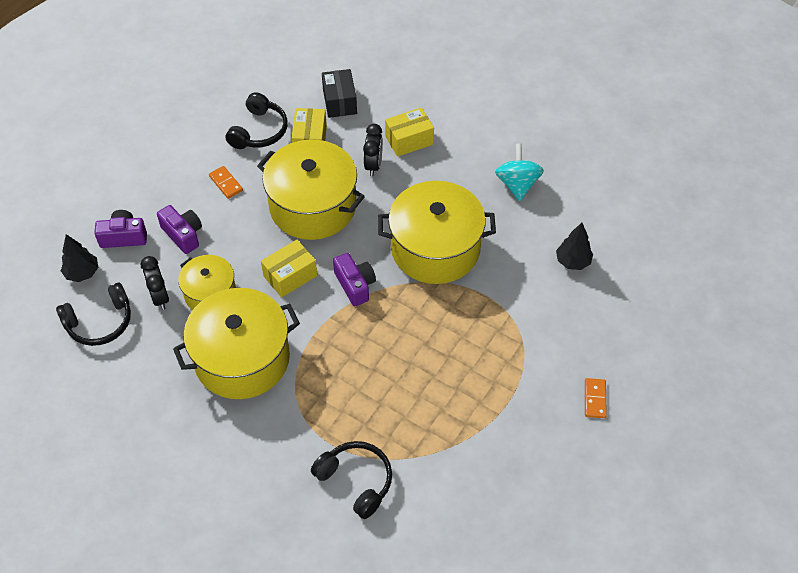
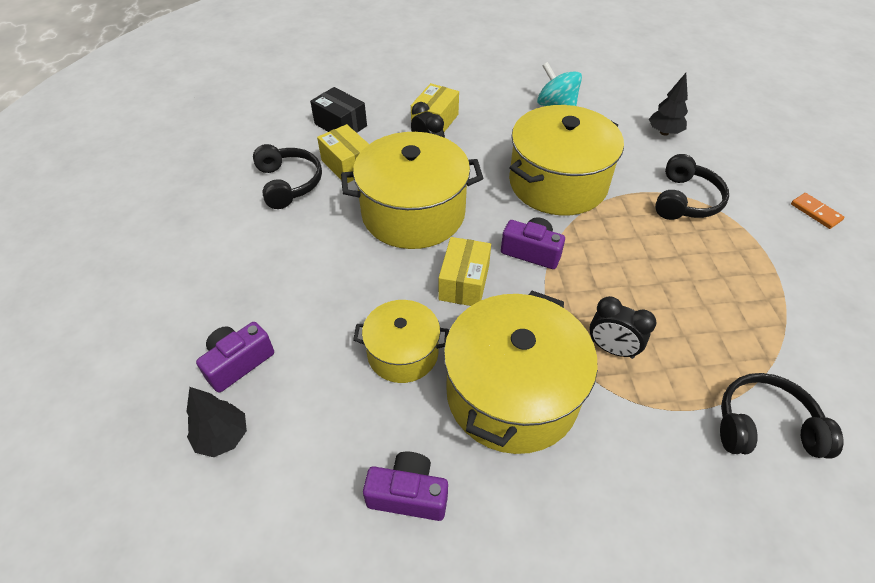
camera: 40 degrees left, 5 degrees down
black headphones [56,283,131,346] -> black headphones moved to [655,154,729,220]
black clock [141,256,169,310] -> black clock moved to [589,296,657,359]
purple camera [157,205,202,254] -> purple camera moved to [363,452,448,521]
orange domino [209,166,243,199] -> none

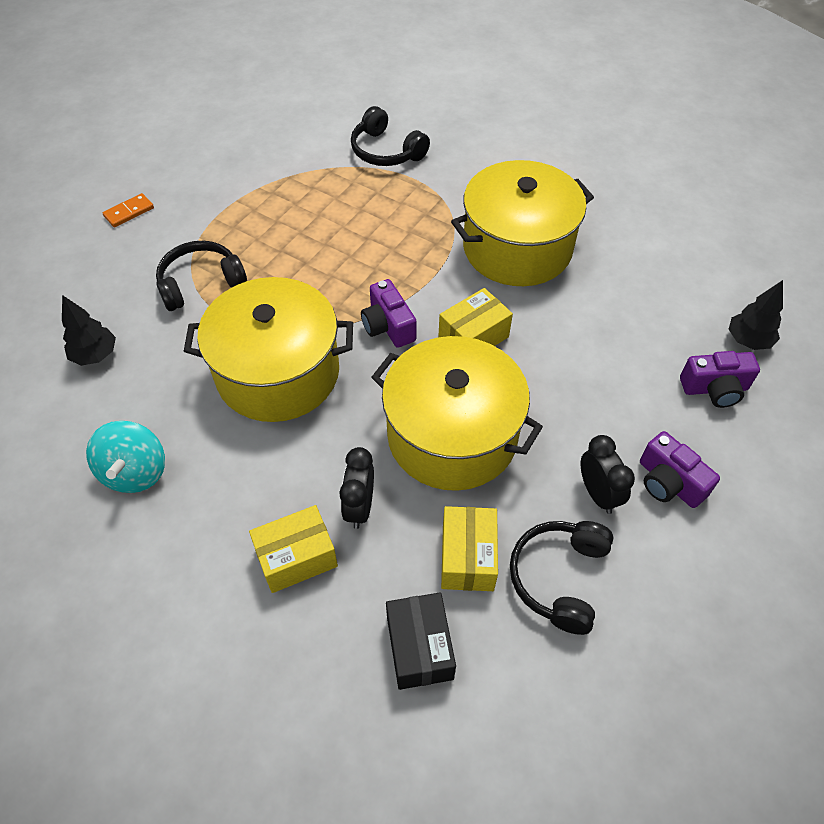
camera: 140 degrees left, 5 degrees up
yellow pot [353,300,449,383] -> none
purple camera [363,452,448,521] -> purple camera moved to [640,431,720,508]
black clock [589,296,657,359] -> black clock moved to [580,435,635,514]
orange domino [791,193,845,229] -> orange domino turned 45 degrees clockwise [103,193,154,227]

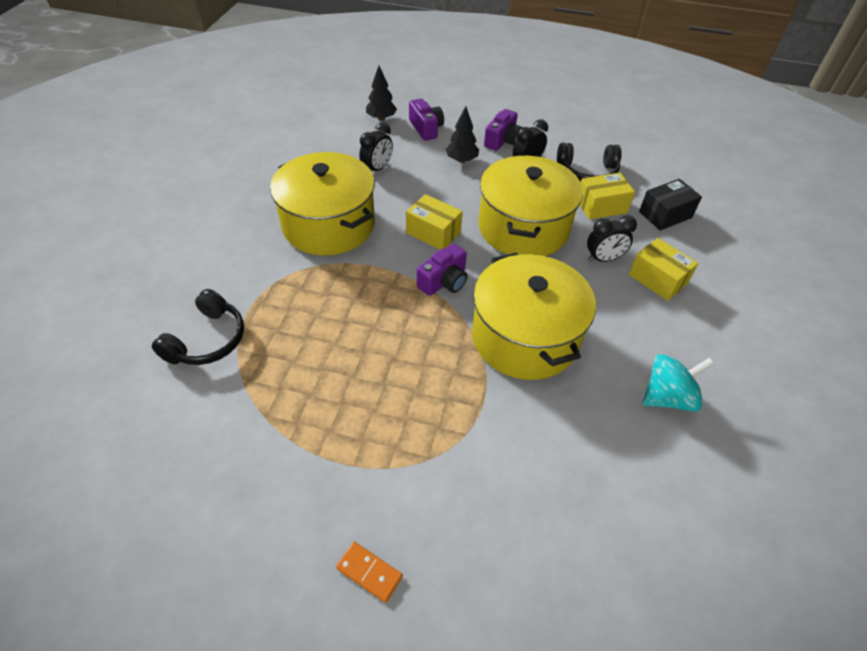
camera: 110 degrees left, 5 degrees down
black tree [62,295,116,366] -> black tree moved to [445,106,479,163]
black headphones [156,241,247,311] -> none
none -> black clock [359,122,393,171]

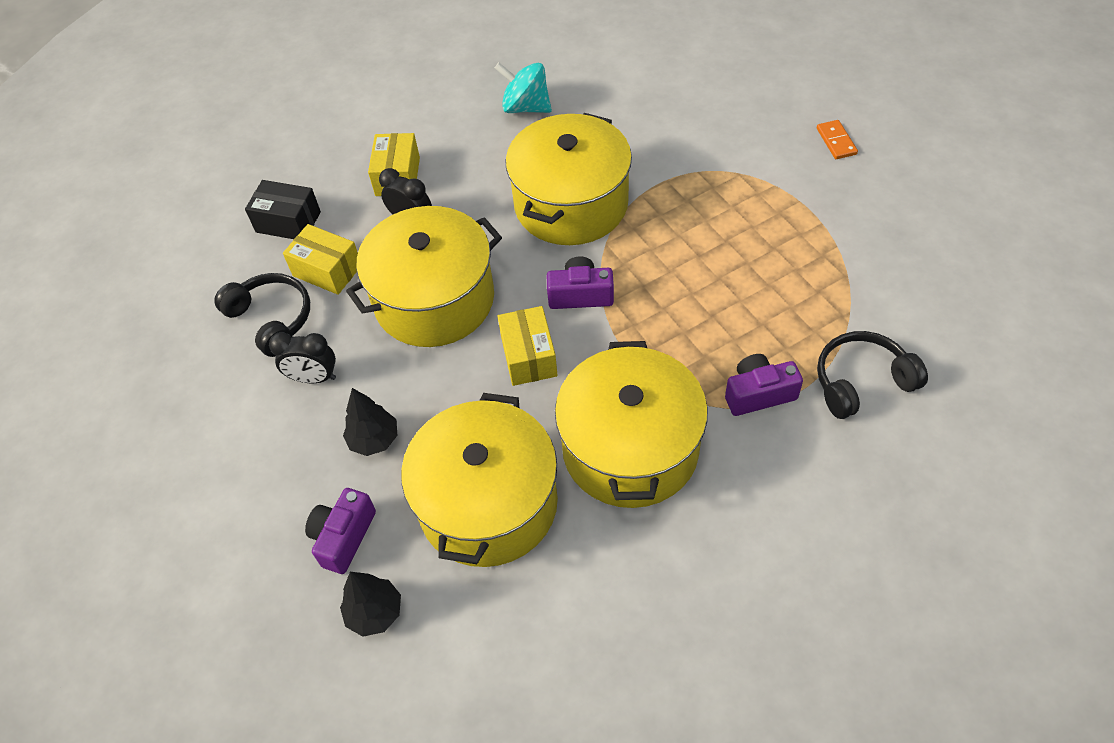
camera: 130 degrees left, 5 degrees up
black clock [359,122,393,171] -> yellow pot [401,393,558,567]
purple camera [484,109,522,151] -> purple camera moved to [725,354,803,416]

